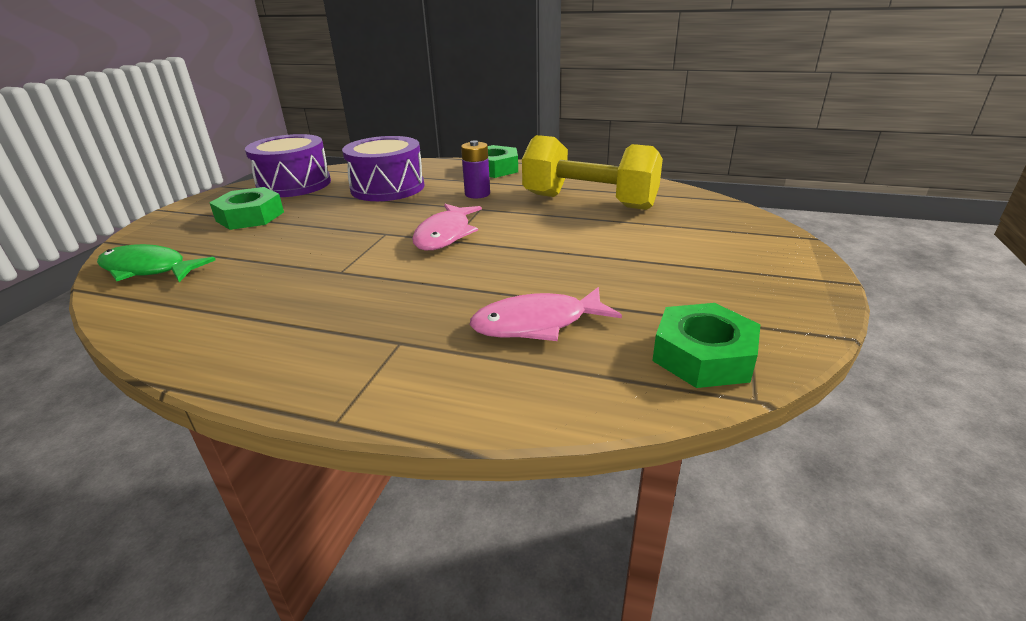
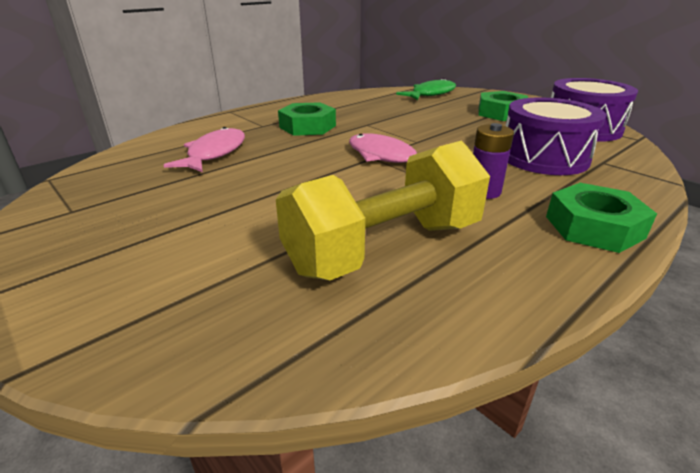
camera: 120 degrees right, 0 degrees up
green nut [652,303,761,388] -> green nut moved to [278,102,336,136]

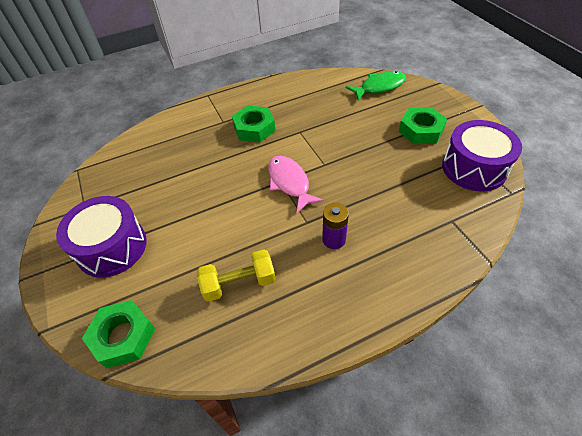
camera: 20 degrees right, 20 degrees up
pink fish [164,127,245,172] -> none
yellow dumbbell [276,141,490,280] -> yellow dumbbell [197,249,276,302], size x0.60
purple drum [506,97,606,175] -> purple drum moved to [56,196,147,278]
green nut [546,183,657,253] -> green nut moved to [82,300,155,368]

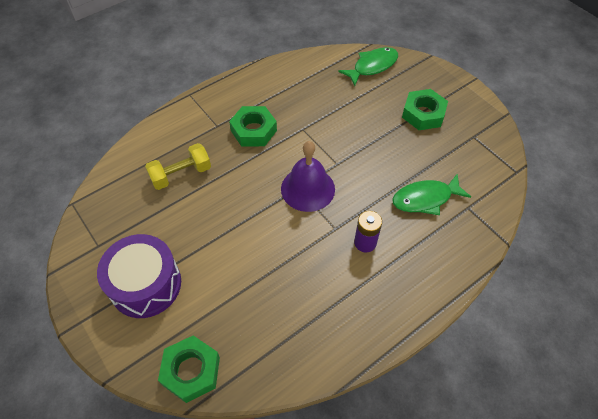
camera: 15 degrees left, 5 degrees up
yellow dumbbell [197,249,276,302] -> yellow dumbbell moved to [145,143,211,190]
pink fish [268,156,324,213] -> purple bell [281,141,335,212]
purple drum [442,120,522,191] -> none
none -> green fish [392,174,471,215]

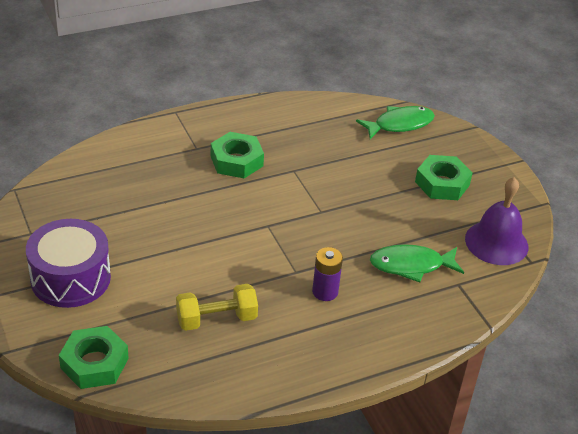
camera: 10 degrees right, 15 degrees down
yellow dumbbell [145,143,211,190] -> yellow dumbbell moved to [176,284,258,331]
purple bell [281,141,335,212] -> purple bell moved to [465,177,528,265]

